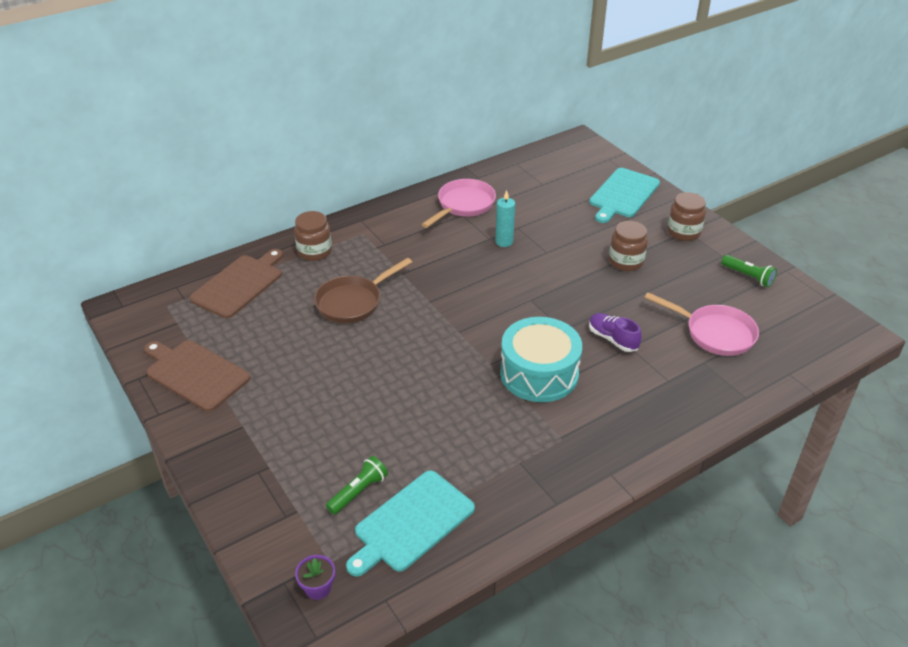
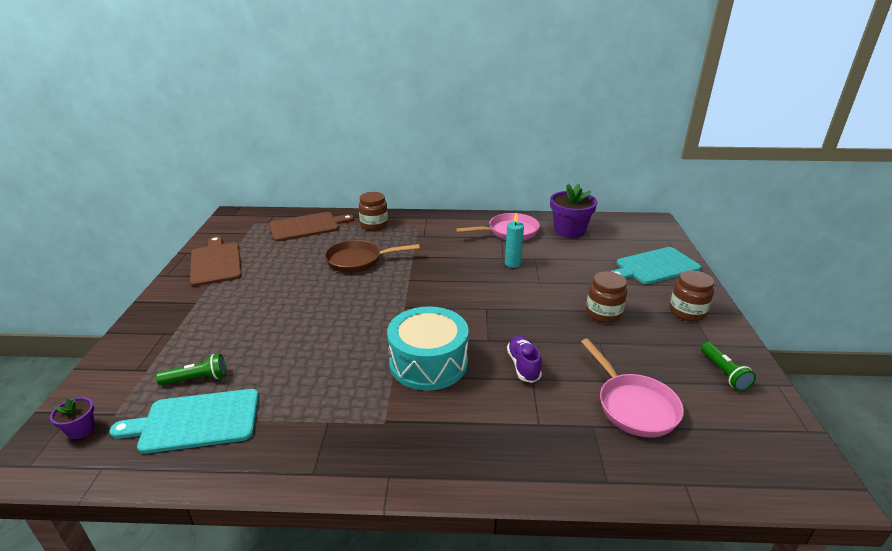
camera: 35 degrees right, 10 degrees down
none -> purple flower pot [550,183,597,238]

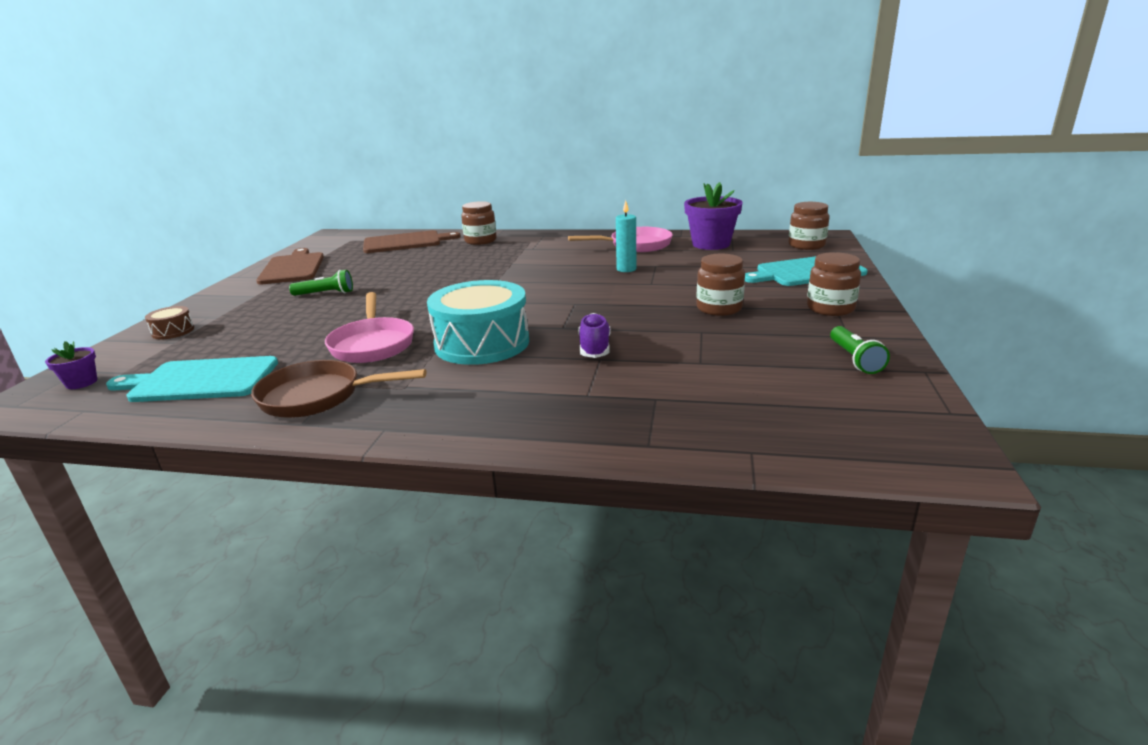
camera: 10 degrees right, 5 degrees down
green flashlight [156,354,226,385] -> green flashlight moved to [289,270,353,296]
brown pan [325,240,420,273] -> brown pan moved to [251,360,427,418]
pink pan [581,339,684,437] -> pink pan moved to [325,292,414,363]
none -> brown drum [145,306,194,340]
none -> brown jar [788,202,829,250]

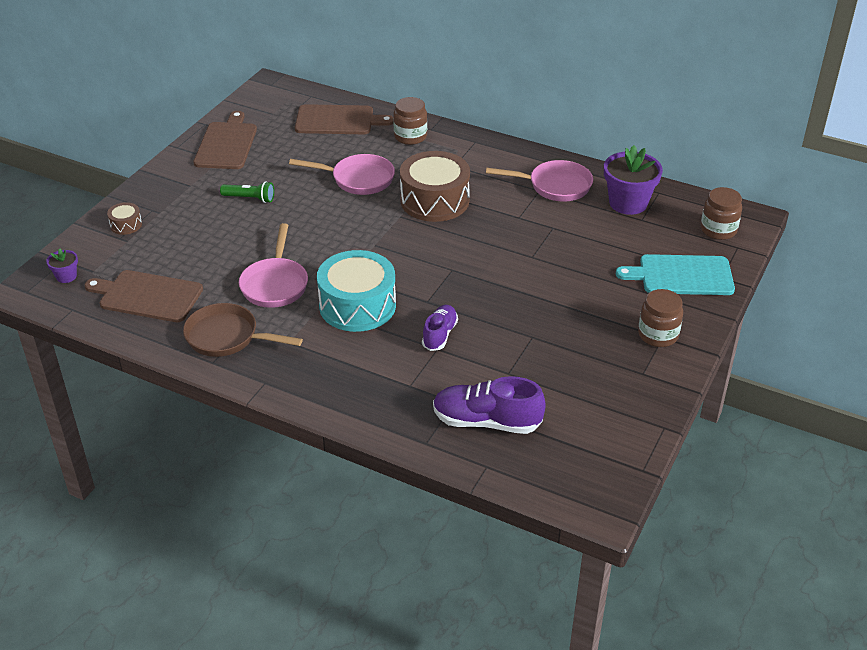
camera: 15 degrees right, 15 degrees up
turquoise cutting board [106,356,278,402] -> brown cutting board [84,270,203,322]
turquoise candle [616,200,636,272] -> none
brown jar [696,254,745,316] -> none
green flashlight [830,326,890,374] -> none
none -> pink pan [289,154,395,195]
none -> brown drum [400,151,470,222]
none -> purple shoe [433,376,546,434]

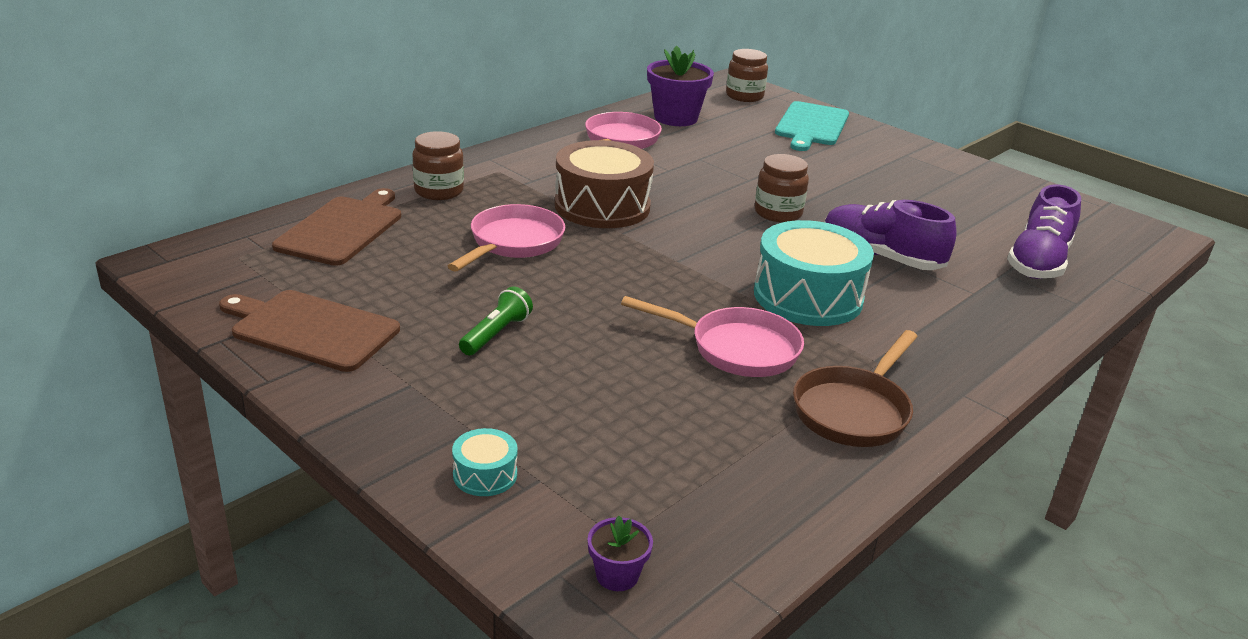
camera: 75 degrees left, 10 degrees down
brown cutting board [84,270,203,322] -> none
brown drum [107,202,142,235] -> turquoise drum [452,428,518,496]
purple shoe [422,305,458,351] -> purple shoe [825,200,957,270], size x1.61
brown jar [638,289,683,347] -> brown jar moved to [755,154,809,222]

